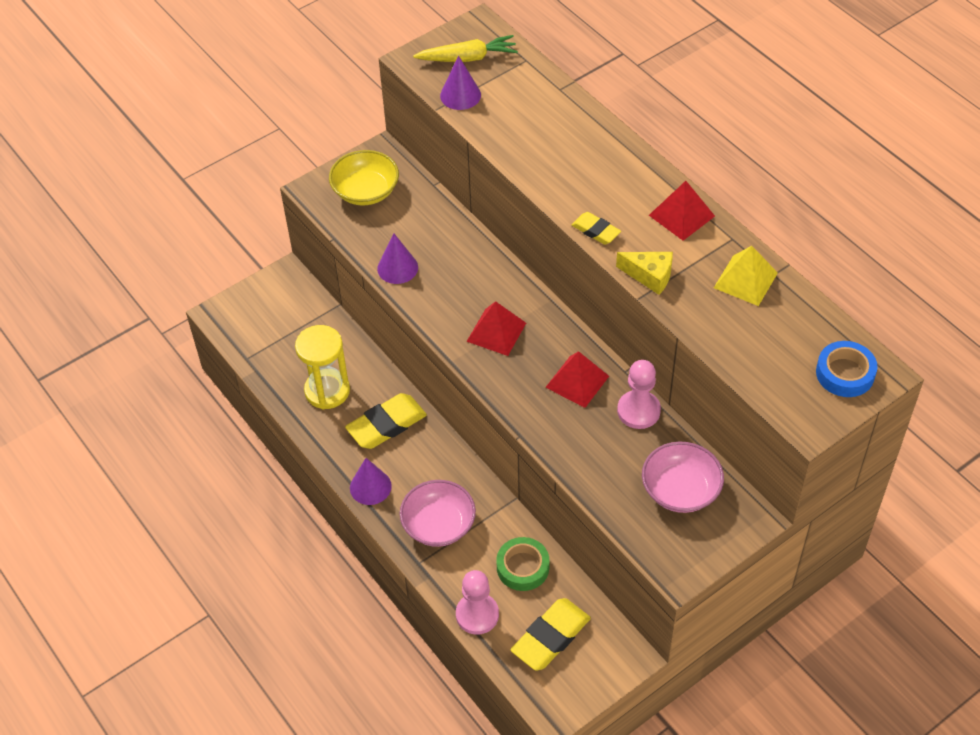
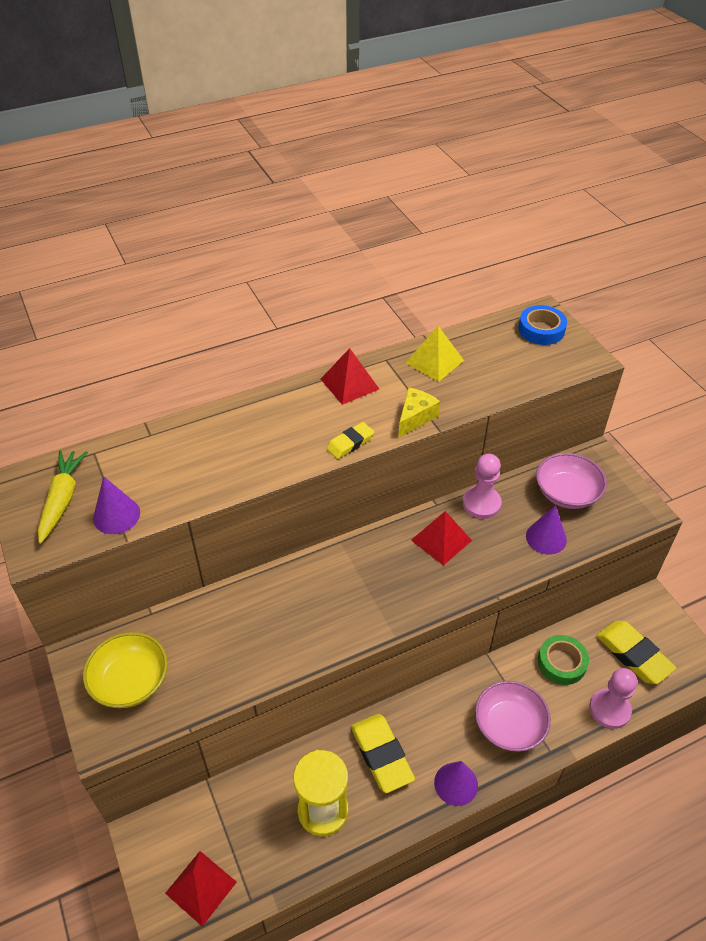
camera: 80 degrees left, 5 degrees down
purple cone [377,234,418,284] -> purple cone moved to [526,505,567,555]
red pyramid [466,301,526,356] -> red pyramid moved to [165,851,237,926]

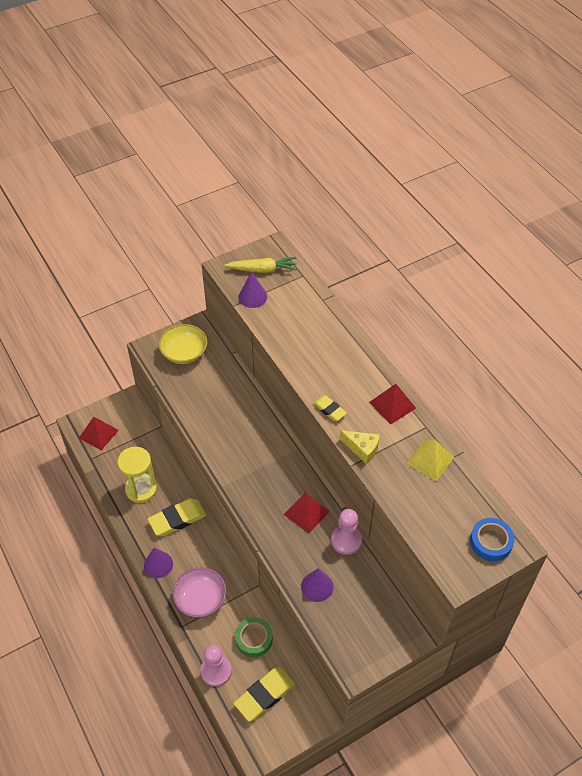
camera: 85 degrees right, 5 degrees up
pink bowl [536,453,607,509] -> none

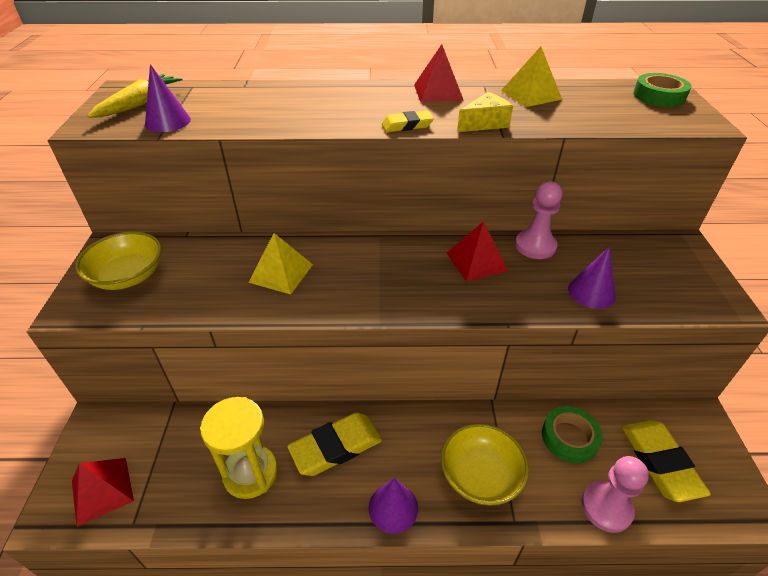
camera: 60 degrees left, 10 degrees down
yellow eraser [148,498,206,536] -> yellow eraser turned 60 degrees clockwise [287,413,382,476]
pink bowl [173,567,226,618] -> yellow bowl [441,423,529,506]
blue tape [470,518,515,561] -> green tape [633,73,692,107]
none -> yellow pyramid [248,233,313,295]

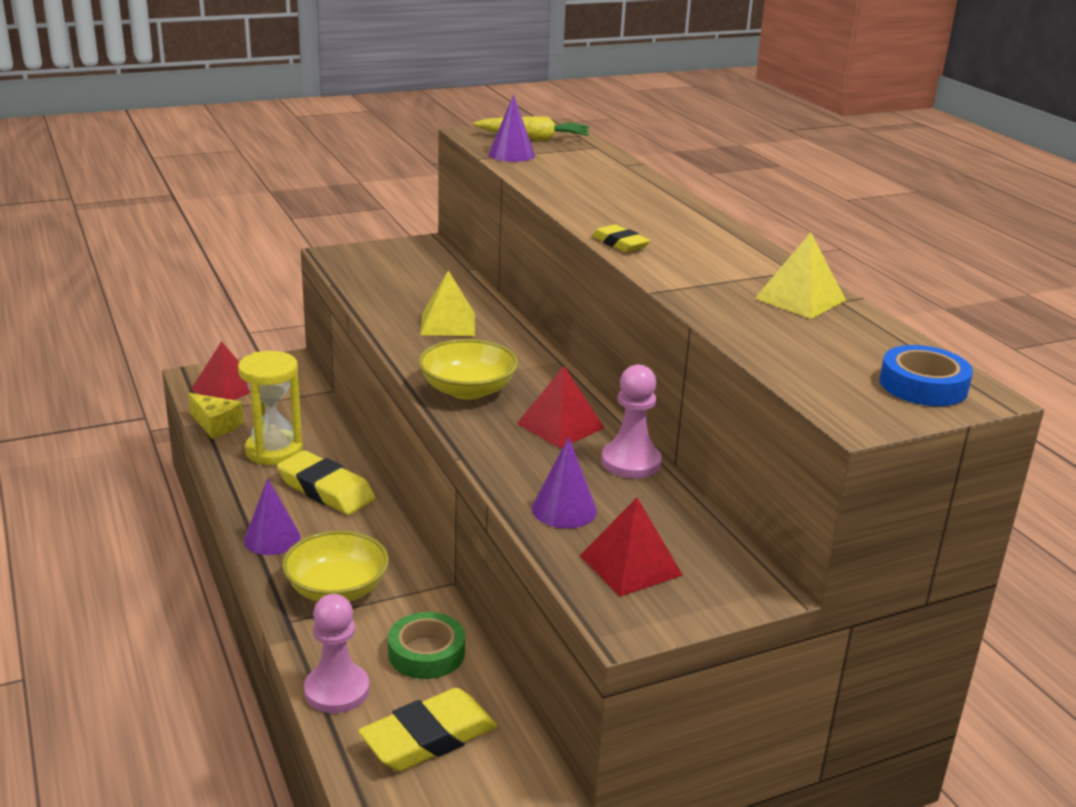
camera: 65 degrees right, 15 degrees down
yellow bowl [75,231,162,290] -> yellow bowl moved to [418,339,518,400]
red pyramid [414,44,463,102] -> red pyramid moved to [579,498,683,596]
yellow cheese [457,92,513,132] -> yellow cheese moved to [188,393,244,439]
green tape [633,73,692,107] -> blue tape [880,345,973,406]

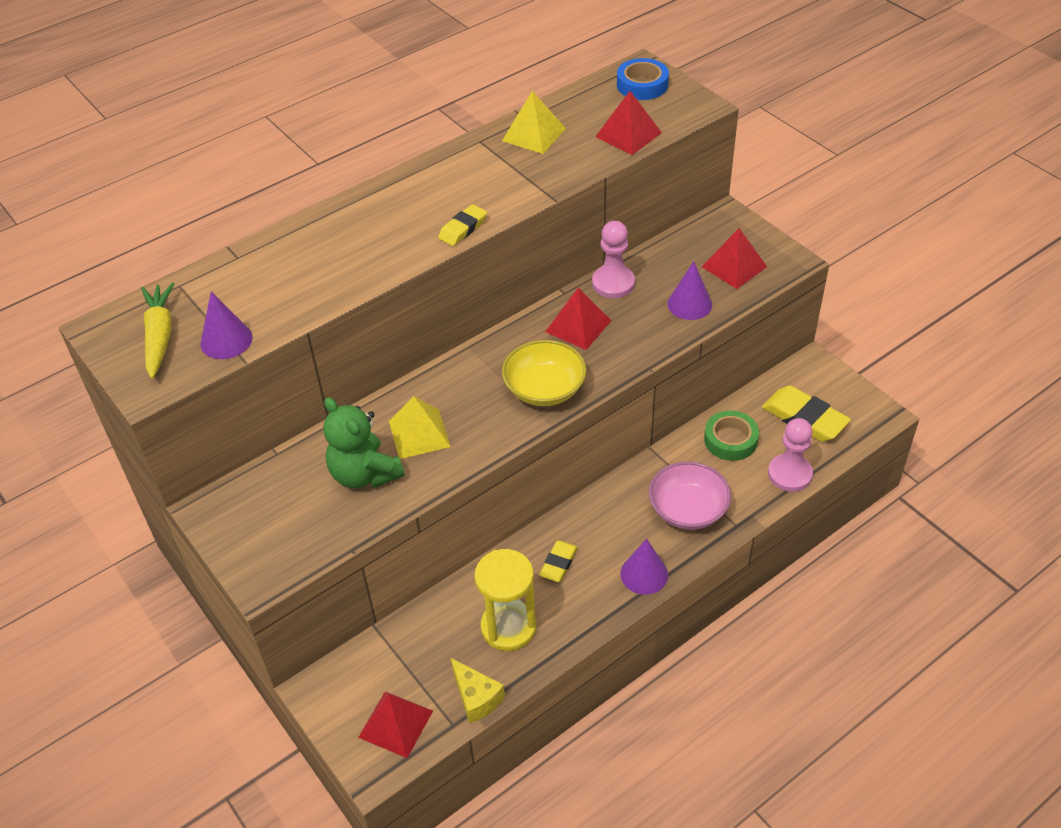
camera: 100 degrees left, 20 degrees up
yellow cheese [188,393,244,439] -> yellow cheese turned 120 degrees clockwise [451,658,505,723]
yellow eraser [277,450,375,515] -> yellow eraser [539,540,578,582], size x0.57
yellow bowl [282,531,389,602] -> pink bowl [649,462,731,530]
none -> green teddy bear [324,397,405,488]
none -> red pyramid [595,91,662,155]

